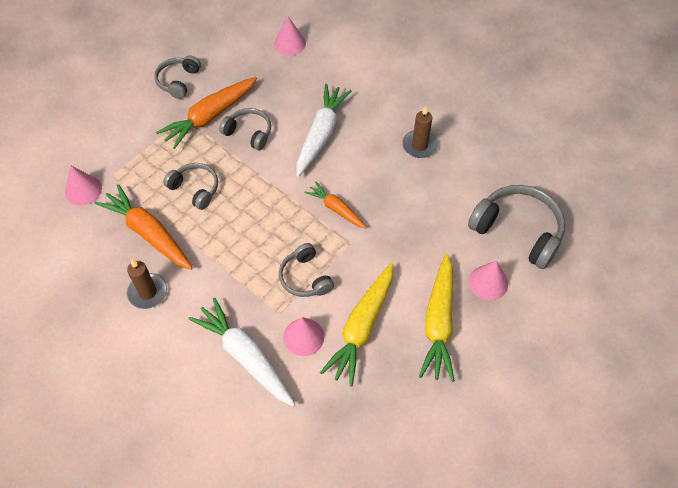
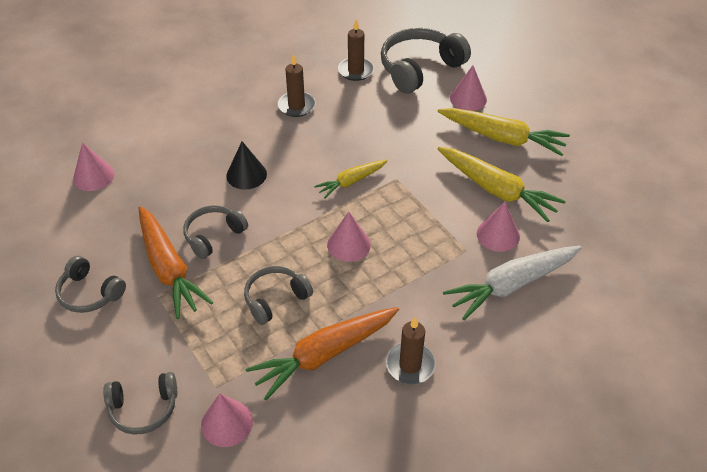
camera: 75 degrees left, 10 degrees down
grey headphones [279,243,334,297] -> grey headphones moved to [103,372,177,435]
white carrot [296,84,352,177] -> black cone [226,141,267,190]
orange carrot [304,182,367,228] -> yellow carrot [314,160,388,198]
none -> pink cone [327,212,371,262]
none -> brown candle [338,20,374,81]

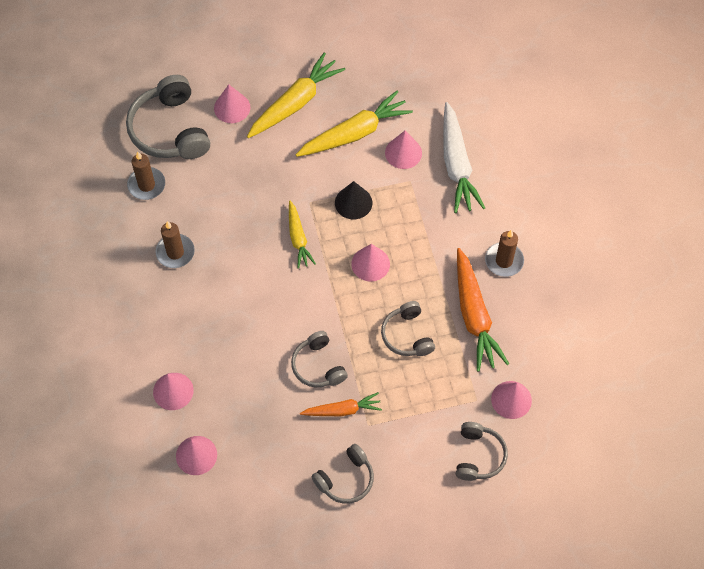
camera: 70 degrees left, 15 degrees up
orange carrot [139,206,213,319] -> orange carrot [300,392,382,416], size x0.59
black cone [226,141,267,190] -> black cone moved to [335,181,372,219]
none -> pink cone [153,373,194,410]

